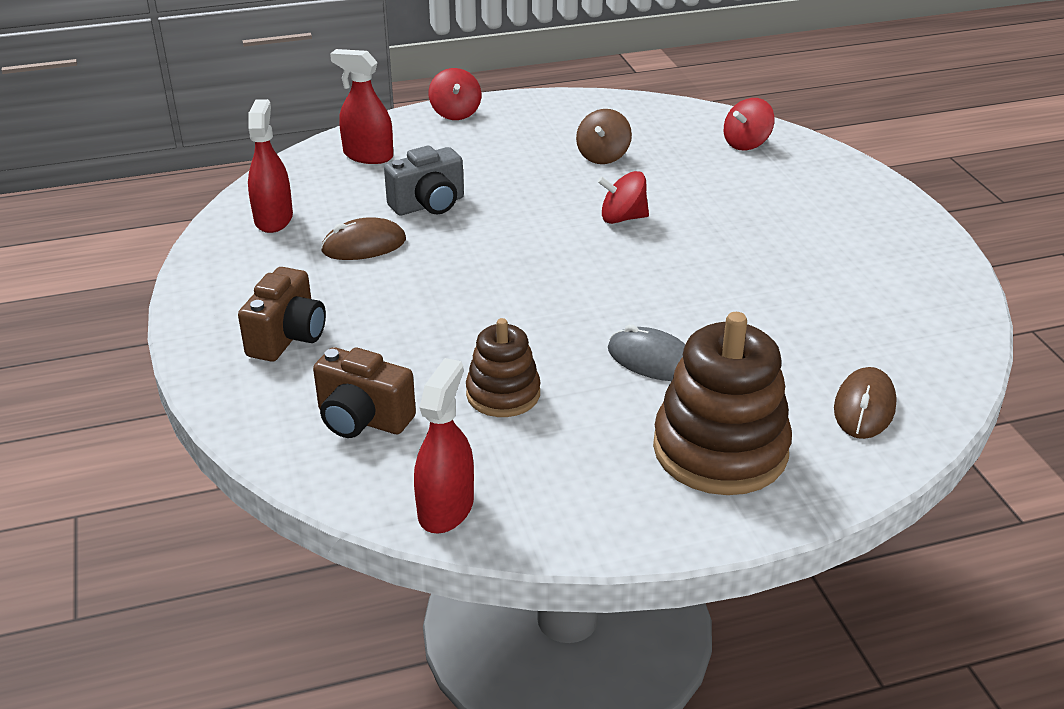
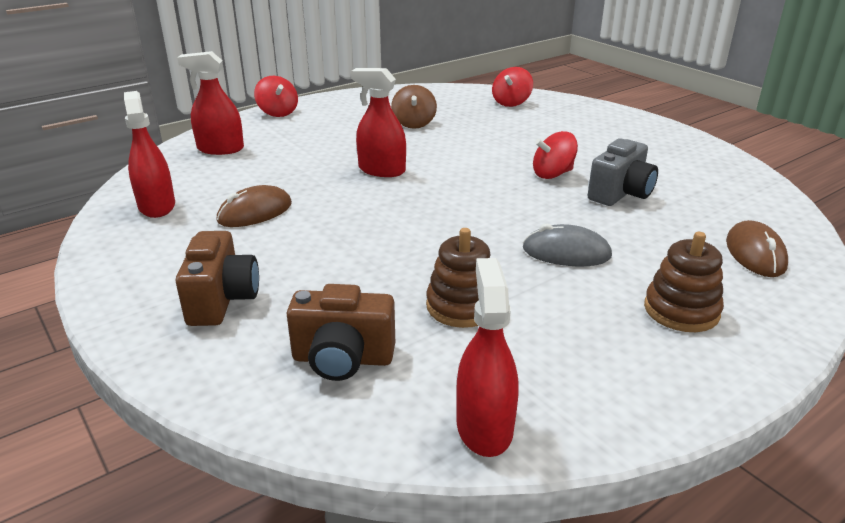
camera: 20 degrees left, 5 degrees down
grey camera [384,146,464,215] -> grey camera moved to [588,138,658,206]
red spinning top [597,171,649,224] -> red spinning top moved to [533,131,578,179]
brown stacking toy [653,312,792,495] -> brown stacking toy [644,232,724,332], size x0.58
none -> red spray bottle [351,68,406,177]

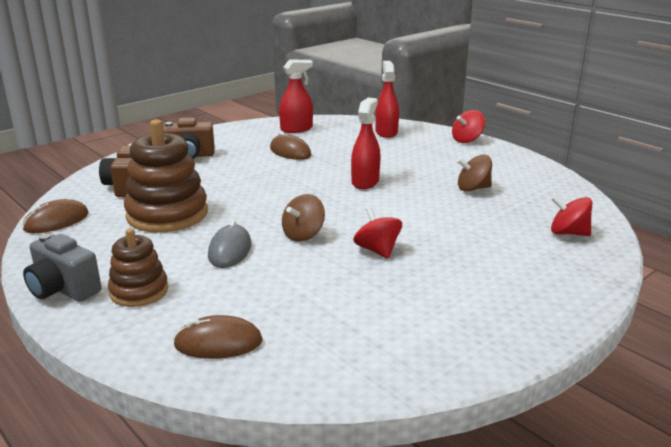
camera: 85 degrees right, 5 degrees down
brown stacking toy [426,228,490,328] -> brown stacking toy [124,119,208,233], size x1.71
red spray bottle [456,258,519,457] -> brown mouse [23,199,88,233]
grey camera [588,138,658,206] -> grey camera moved to [23,234,101,302]
none -> brown spinning top [282,194,325,242]

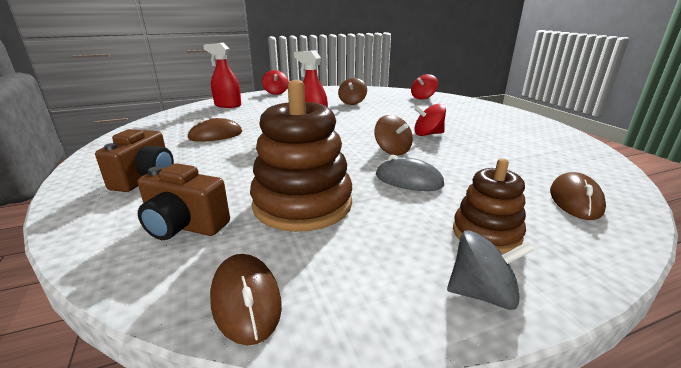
camera: 70 degrees left, 0 degrees up
grey camera [23,234,101,302] -> grey spinning top [447,230,534,310]
red spray bottle [279,60,313,133] -> none

